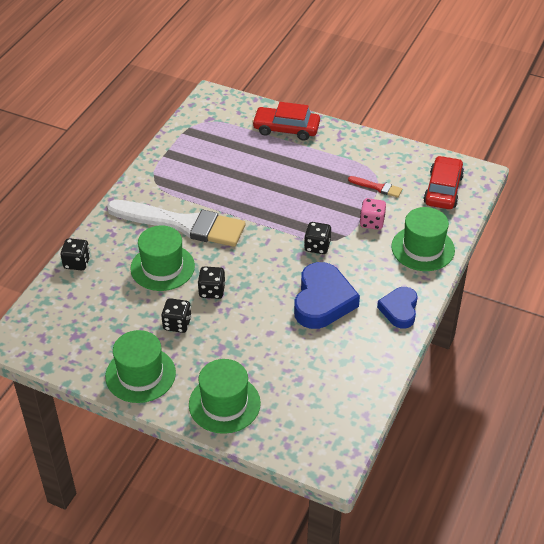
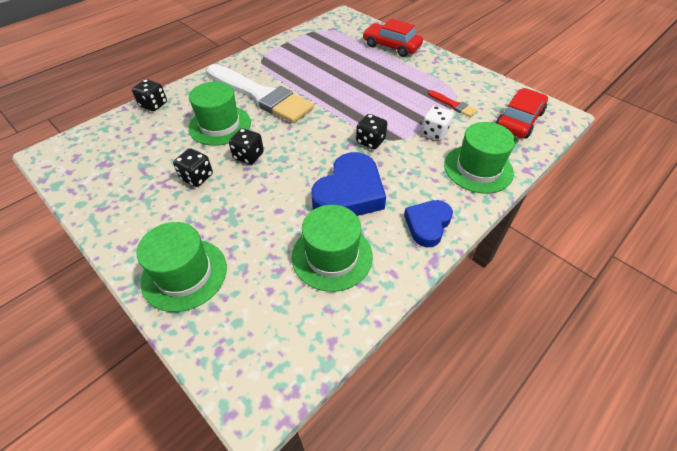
camera: 20 degrees right, 5 degrees up
green hat [105,330,176,403] -> green hat moved to [292,205,373,292]
pink dice [360,198,386,230] -> white dice [421,106,454,141]

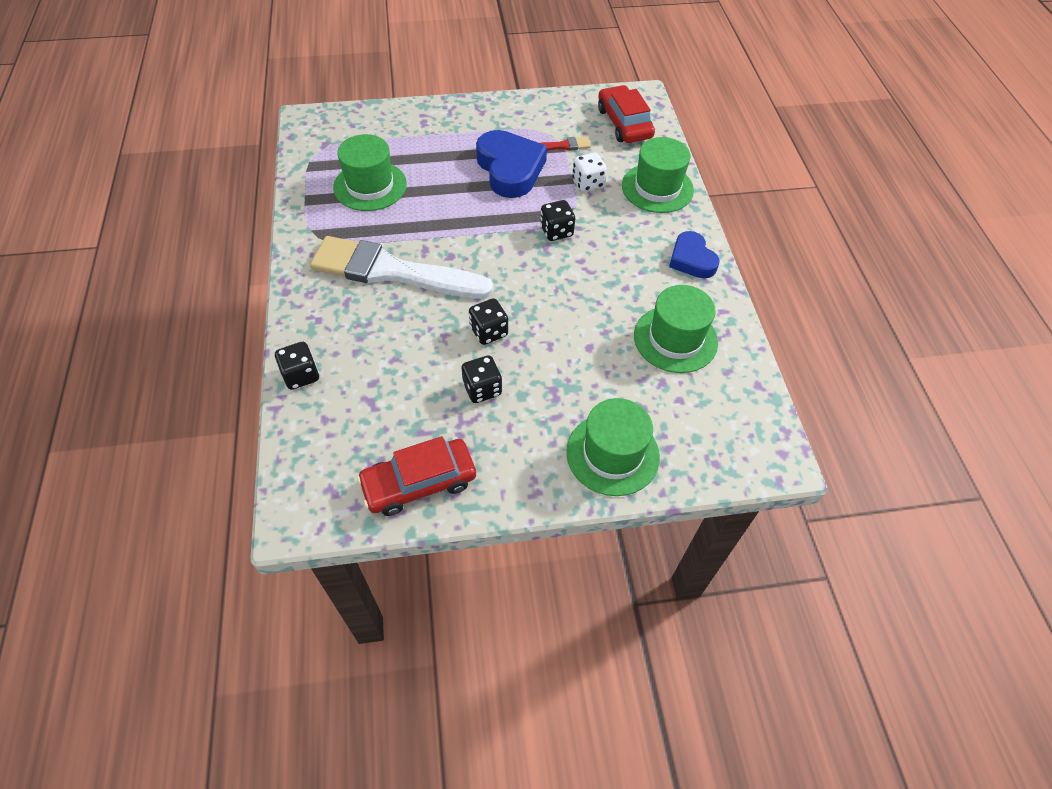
camera: 55 degrees left, 5 degrees up
green hat [188,81,251,146] -> green hat moved to [333,134,407,211]
white brush [207,64,314,123] -> white brush turned 150 degrees counterclockwise [310,236,494,299]
blue heart [312,152,386,216] -> blue heart moved to [476,130,547,198]
red car [363,19,423,57] -> red car moved to [357,436,476,516]

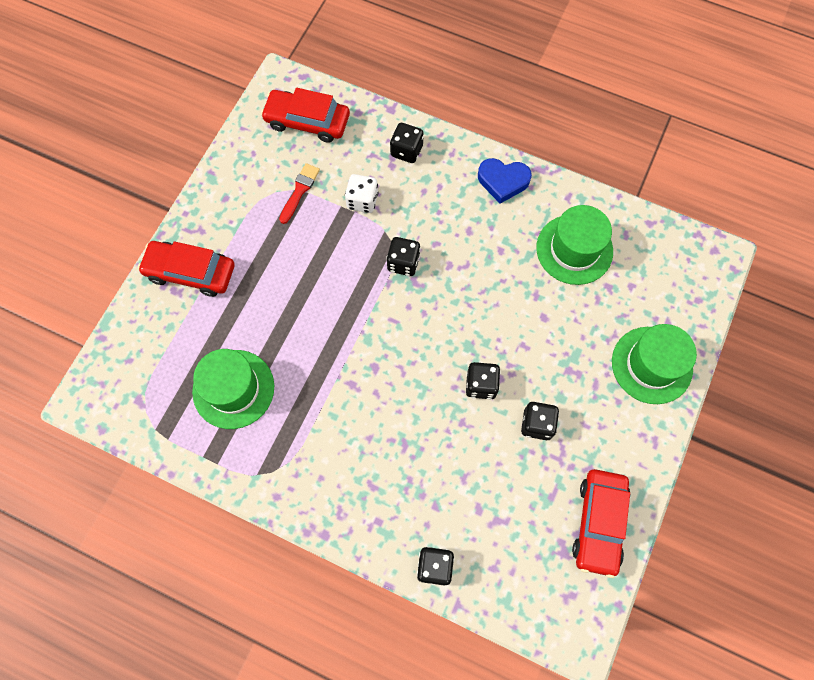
camera: 55 degrees left, 15 degrees up
white brush [310,236,494,299] -> none
blue heart [476,130,547,198] -> none
green hat [622,137,694,213] -> black dice [390,123,424,163]
none -> red car [138,241,235,297]

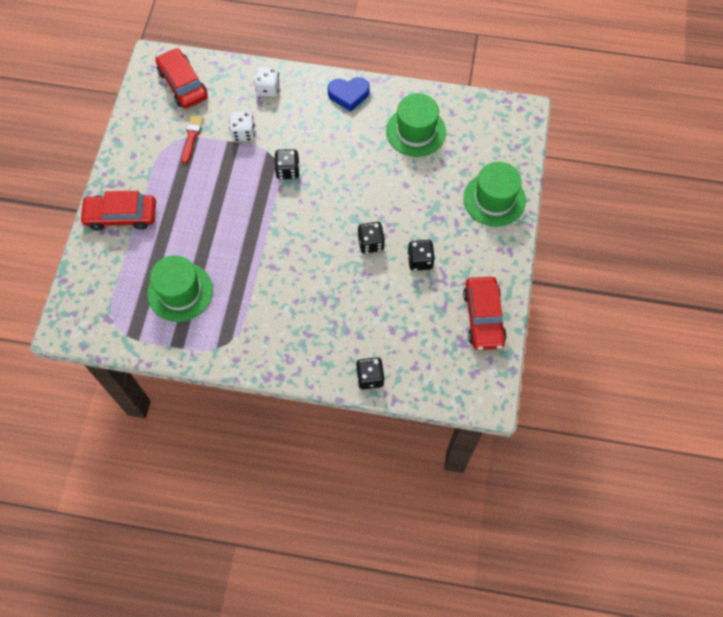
camera: 15 degrees left, 5 degrees down
red car [261,88,350,143] -> red car turned 60 degrees clockwise [155,48,208,109]
black dice [390,123,424,163] -> white dice [254,67,280,97]

